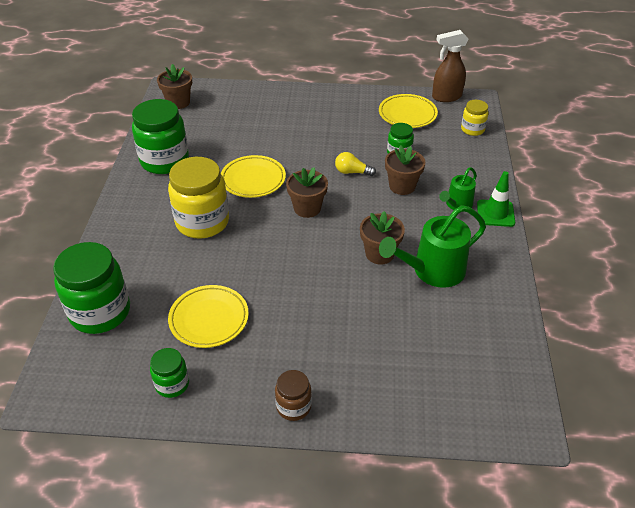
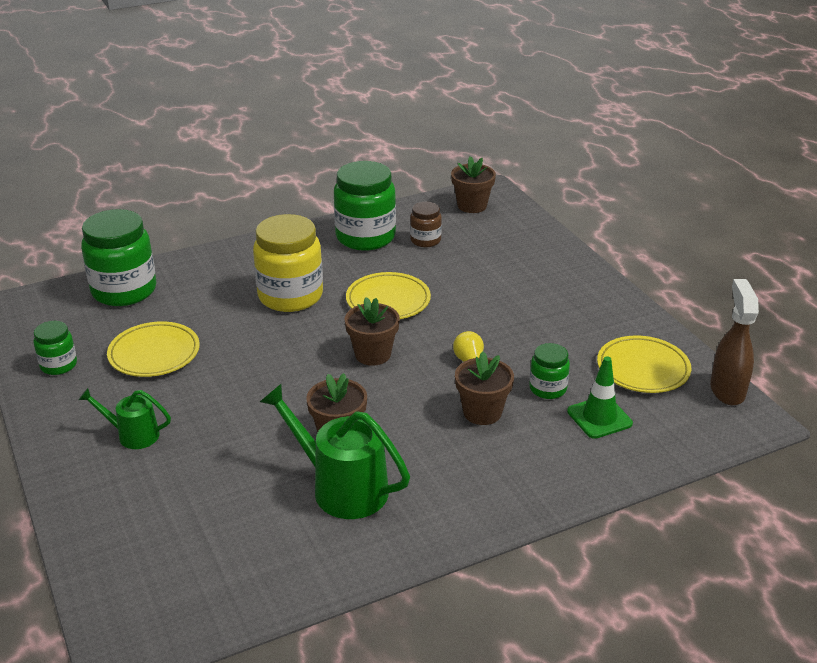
camera: 60 degrees right, 10 degrees down
brown jar [275,370,312,421] -> brown jar moved to [410,202,442,247]
brown spray bottle [432,30,469,102] -> brown spray bottle turned 45 degrees clockwise [710,279,759,405]
green watering can [439,167,477,212] -> green watering can moved to [79,388,171,449]
yellow jar [461,100,489,136] -> none
green traffic cone [477,171,515,227] -> green traffic cone moved to [567,356,633,439]

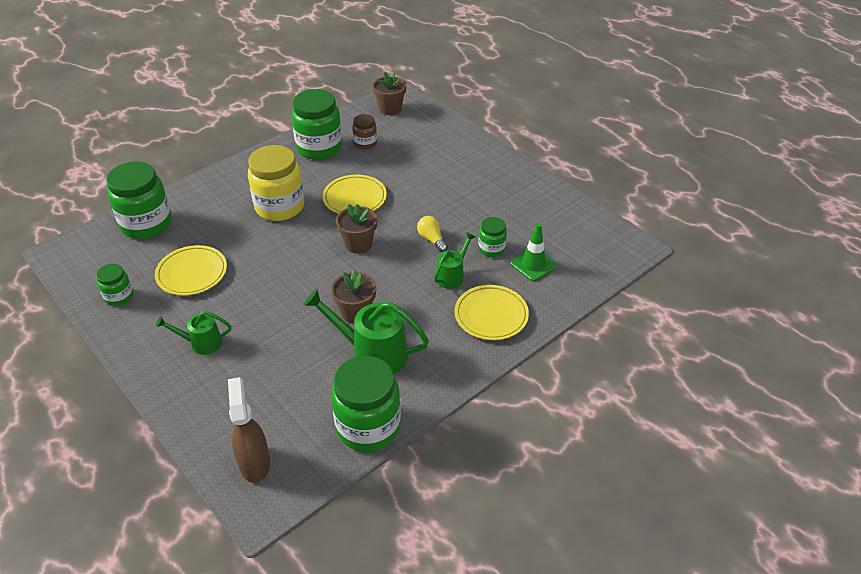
camera: 15 degrees left, 10 degrees up
brown flower pot [455,351,514,425] -> green watering can [434,232,475,289]
yellow plate [597,336,691,393] -> yellow plate moved to [454,285,529,340]
brown spray bottle [710,279,759,405] -> brown spray bottle moved to [228,377,270,483]
none -> green jar [331,356,401,452]

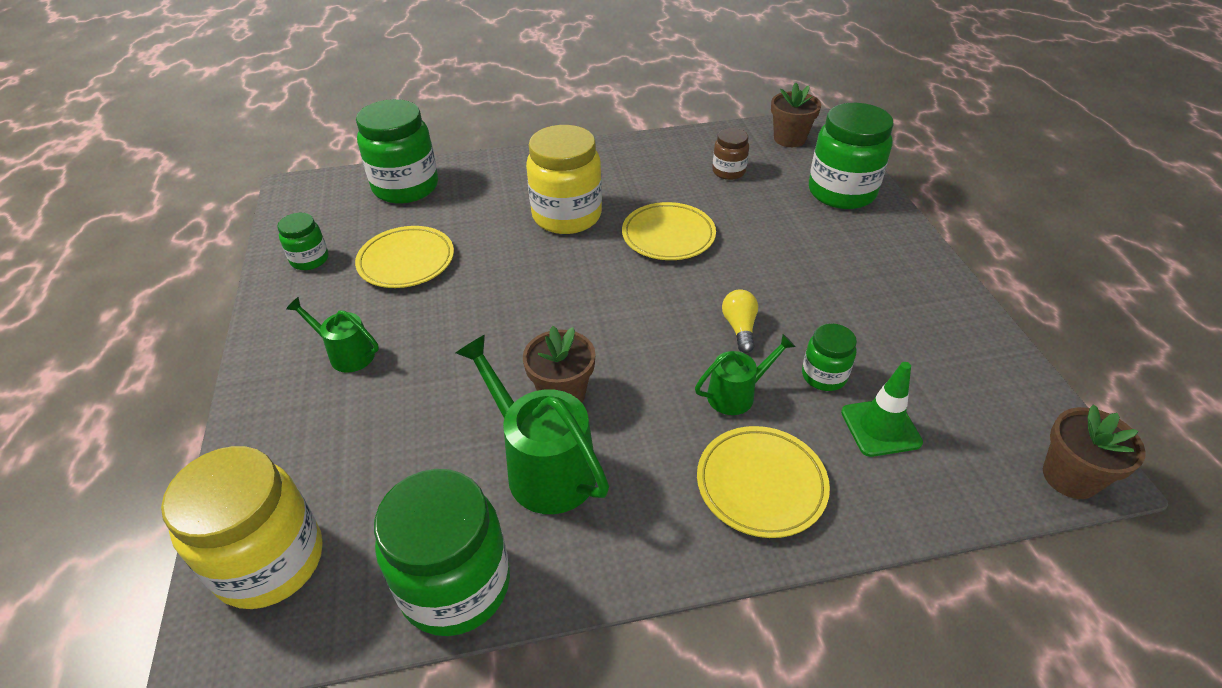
camera: 30 degrees right, 0 degrees up
brown spray bottle [228,377,270,483] -> yellow jar [161,446,323,609]
green jar [291,89,342,160] -> green jar moved to [809,103,894,209]
brown flower pot [336,204,377,254] -> brown flower pot moved to [1043,404,1146,499]

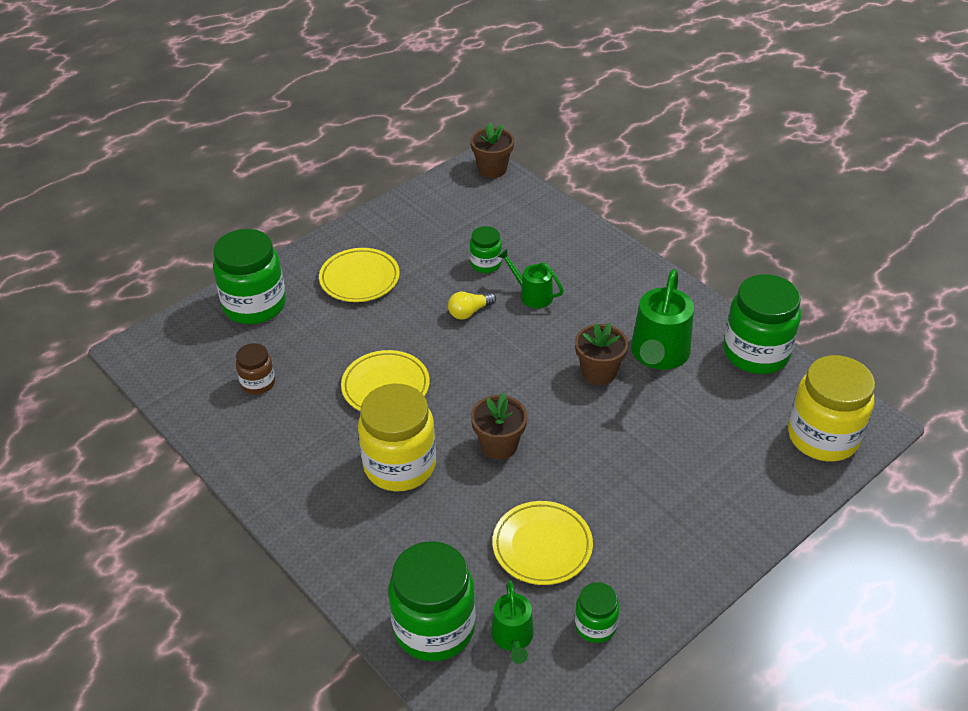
camera: 120 degrees left, 0 degrees up
green watering can [286,297,379,373] -> green watering can moved to [492,580,534,664]
yellow plate [697,426,830,538] -> yellow plate moved to [319,248,400,302]
brown flower pot [771,83,821,147] -> brown flower pot moved to [471,393,527,460]
green traffic cone [841,362,923,457] -> none

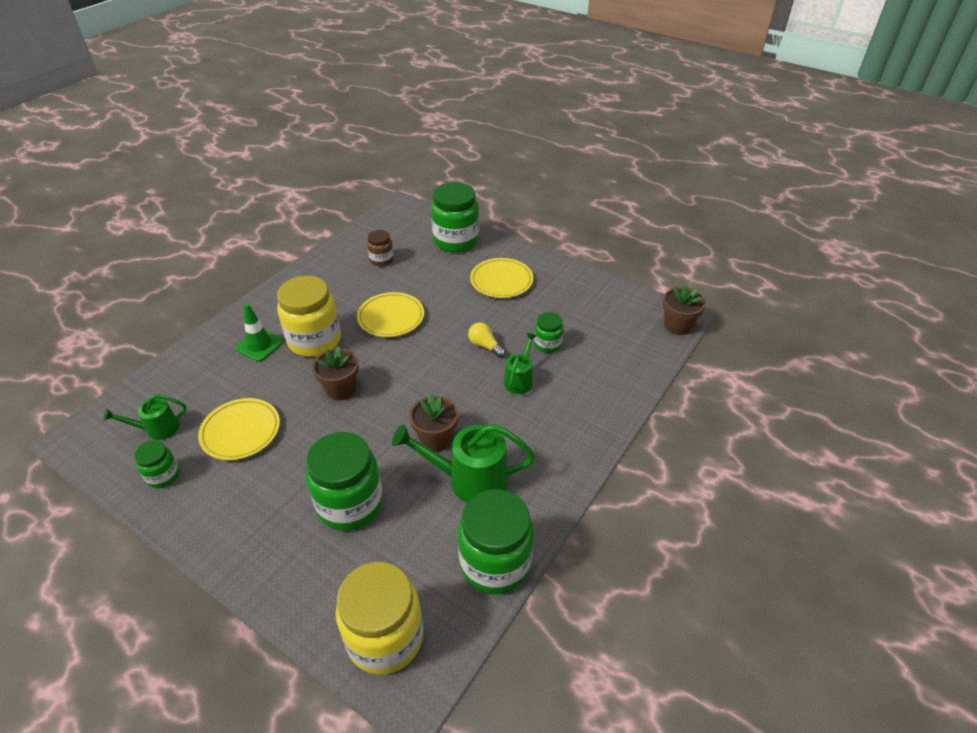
camera: 75 degrees right, 0 degrees up
green jar [388,541,476,661] -> green jar moved to [305,432,383,531]
none -> green traffic cone [235,304,284,362]

